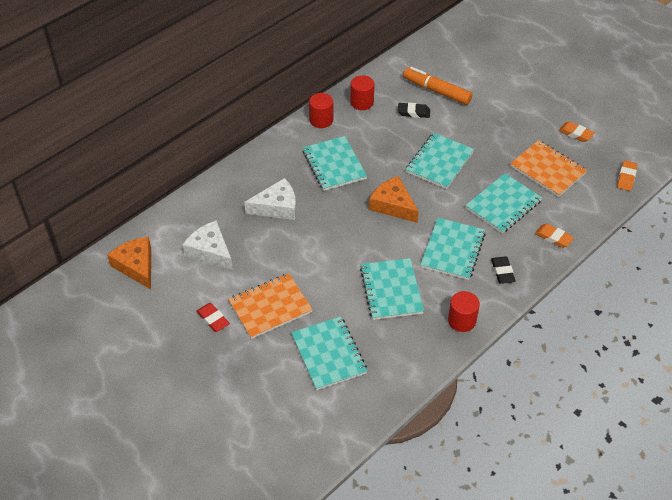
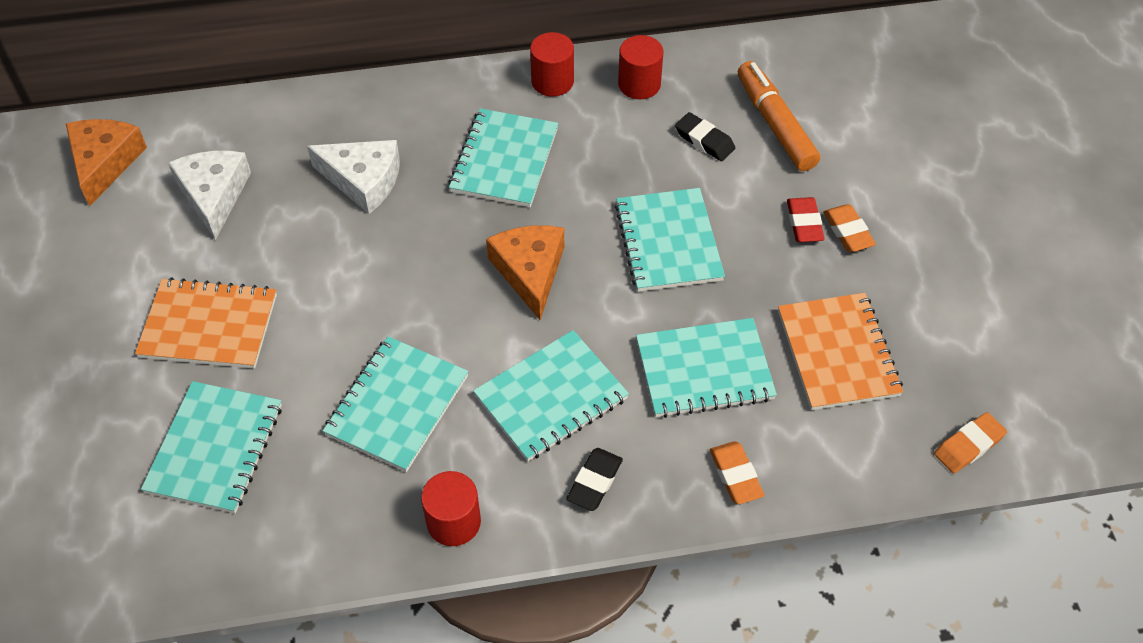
camera: 35 degrees right, 5 degrees up
red eraser [196,303,230,332] -> red eraser moved to [787,197,825,242]
turquoise notebook [406,133,474,189] -> turquoise notebook turned 75 degrees counterclockwise [615,188,725,292]
orange eraser [559,121,595,142] -> orange eraser moved to [823,204,876,252]

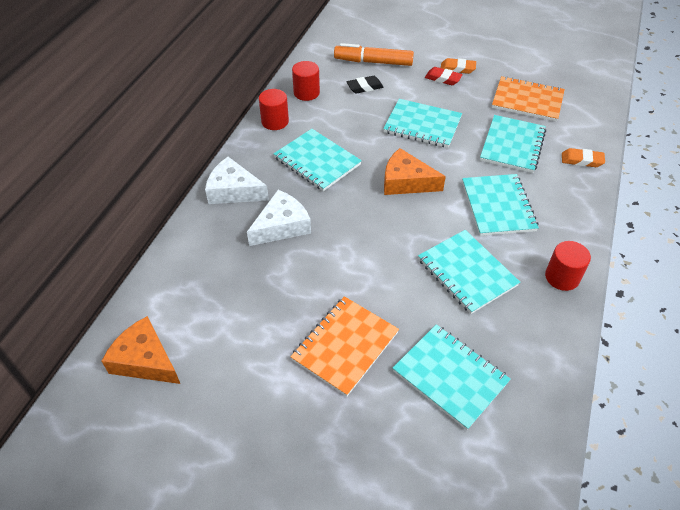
camera: 60 degrees left, 5 degrees down
white cheese [168,151,251,240] -> white cheese moved to [205,157,269,204]
black eraser [567,448,623,511] -> none
orange eraser [934,412,1007,473] -> none

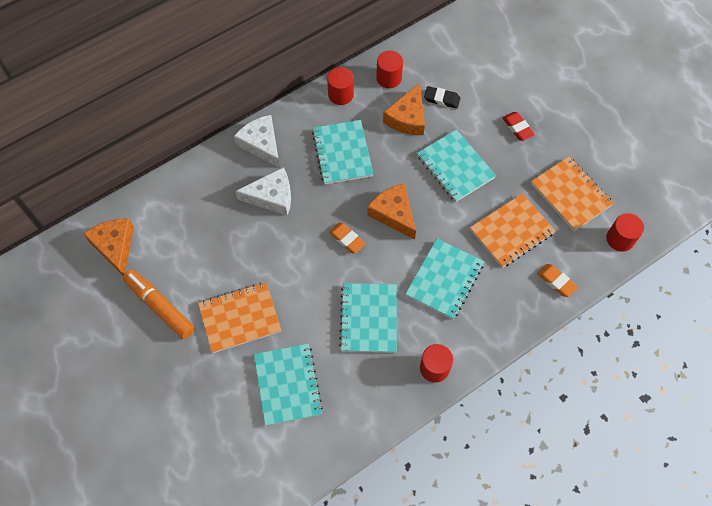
camera: 35 degrees right, 15 degrees up
orange marker [334,43,414,66] -> orange marker moved to [123,269,195,339]
orange eraser [441,58,476,74] -> orange eraser moved to [329,223,366,254]
turquoise notebook [480,115,546,173] -> orange notebook [470,193,555,268]
none -> orange cheese [383,83,425,135]
none -> red cylinder [606,213,644,252]

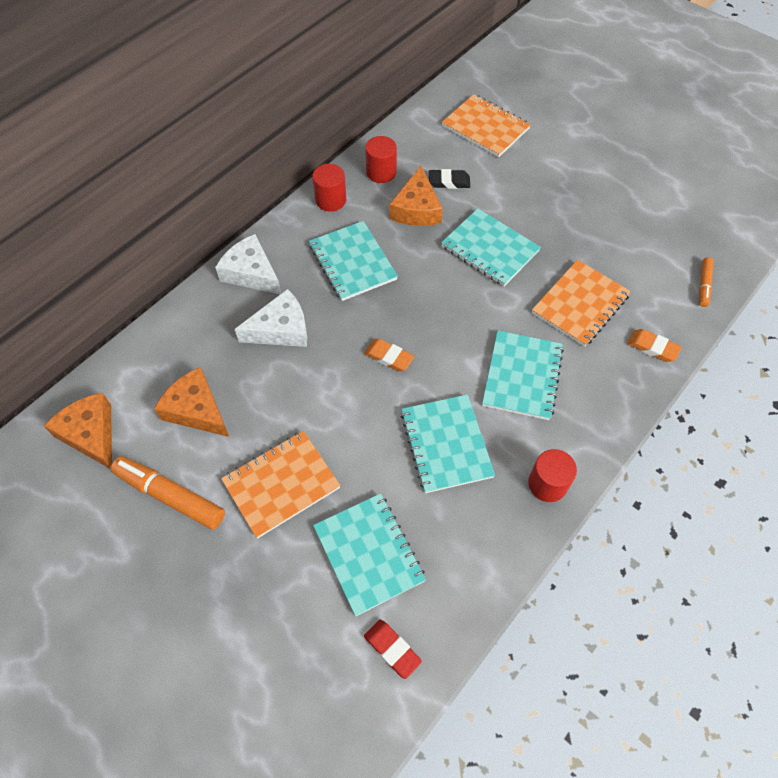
camera: 15 degrees left, 5 degrees down
orange cheese [367,183,416,239] -> orange cheese moved to [154,367,229,437]
red eraser [503,112,535,141] -> red eraser moved to [364,620,422,679]
orange notebook [531,157,614,231] -> orange notebook moved to [442,94,531,157]
red cylinder [606,213,644,252] -> orange marker [699,257,714,307]

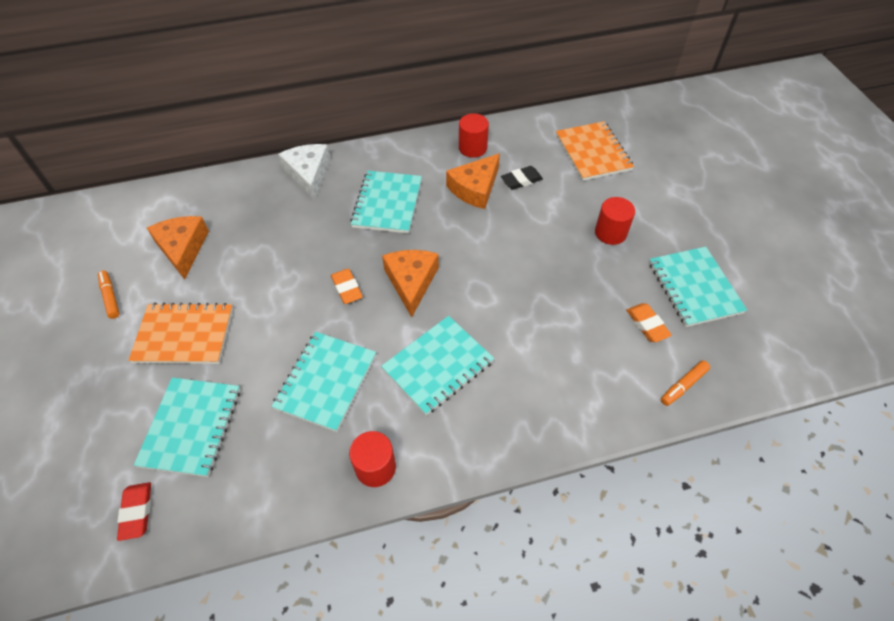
camera: 35 degrees right, 5 degrees down
orange cheese [44,393,112,469] -> orange cheese moved to [382,250,439,317]
orange marker [111,456,225,530] -> orange marker [98,271,120,319], size x0.54
white cheese [235,289,307,347] -> none
red cylinder [312,164,346,212] -> red cylinder moved to [595,197,635,245]
black eraser [429,169,470,189] -> black eraser turned 60 degrees counterclockwise [501,166,543,190]
turquoise notebook [441,208,541,286] -> turquoise notebook moved to [649,247,747,327]
orange notebook [532,260,631,347] -> none
orange eraser [627,329,682,362] -> orange eraser moved to [626,303,672,342]

